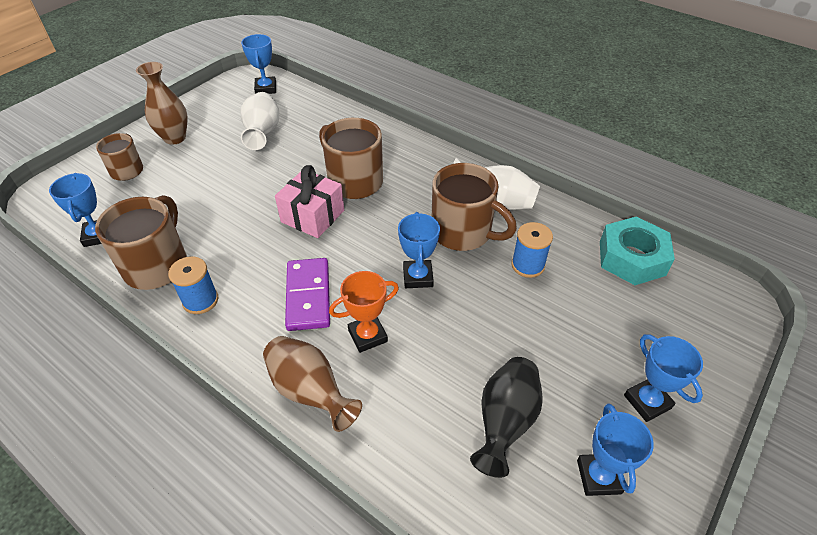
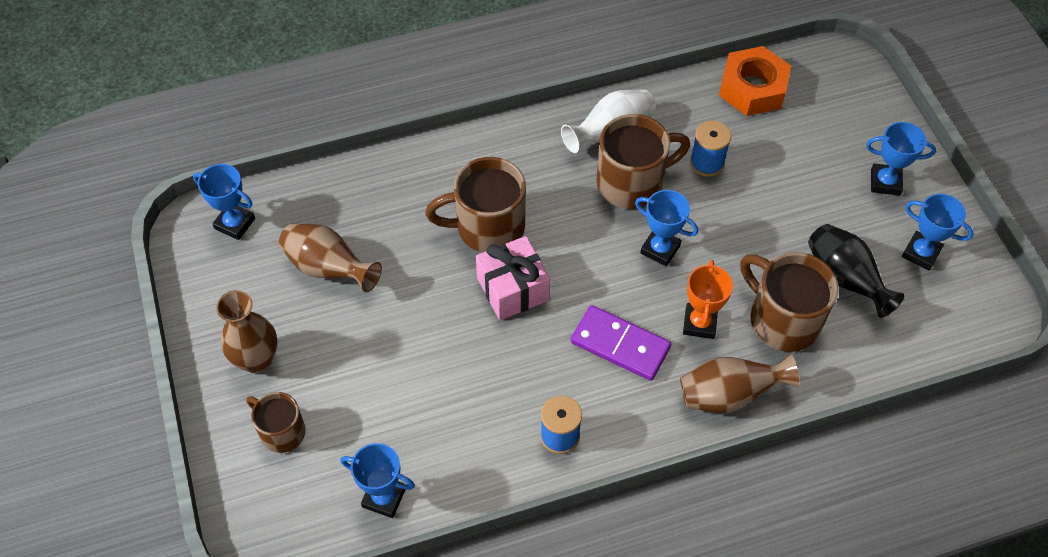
camera: 55 degrees left, 10 degrees up
brown mug [95,195,187,290] -> brown mug moved to [740,252,839,352]
white vase [240,92,279,150] -> brown vase [279,224,382,292]
turquoise nut [600,216,675,285] -> orange nut [719,46,791,116]

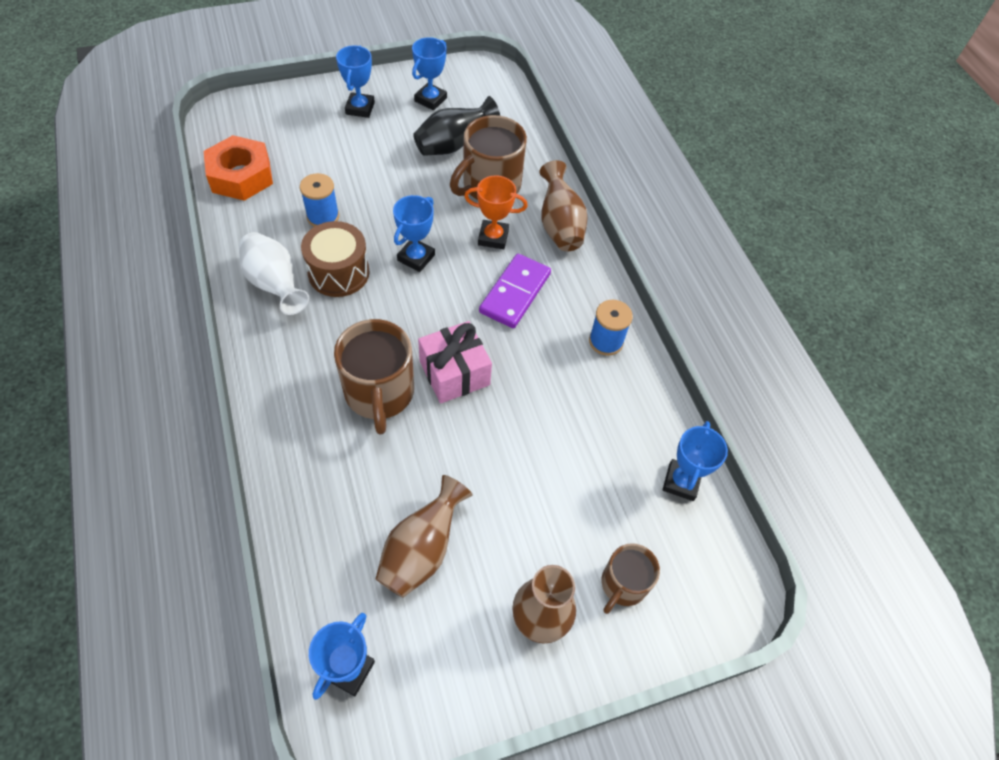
camera: 95 degrees left, 0 degrees up
brown mug [597,114,690,209] -> brown drum [301,221,370,297]

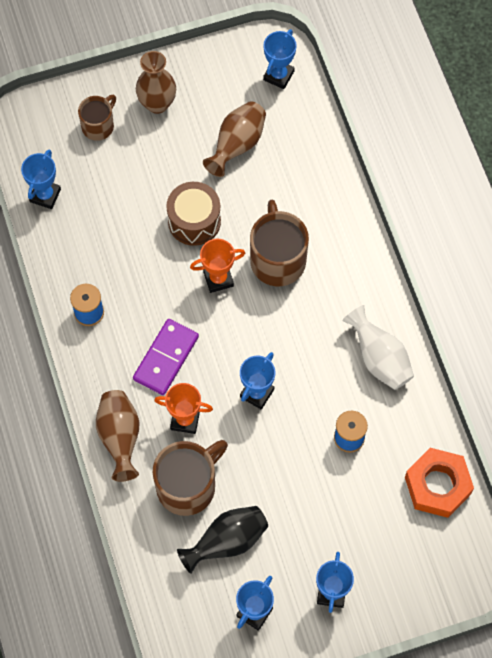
camera: 175 degrees left, 10 degrees up
brown drum [301,221,370,297] -> brown drum moved to [166,182,221,246]
pink gift [418,321,492,403] -> orange trophy [190,239,245,293]

